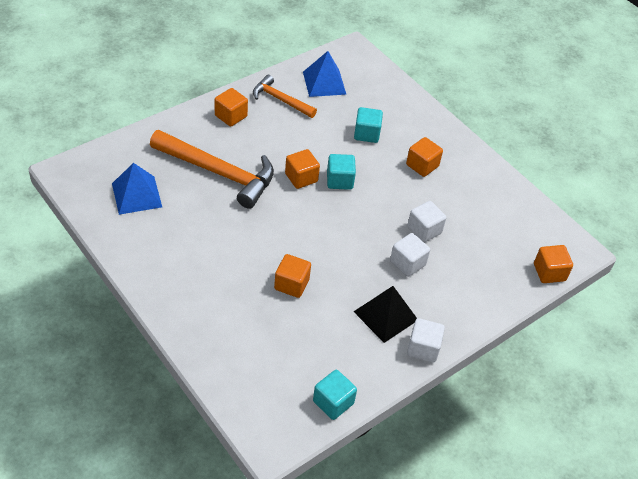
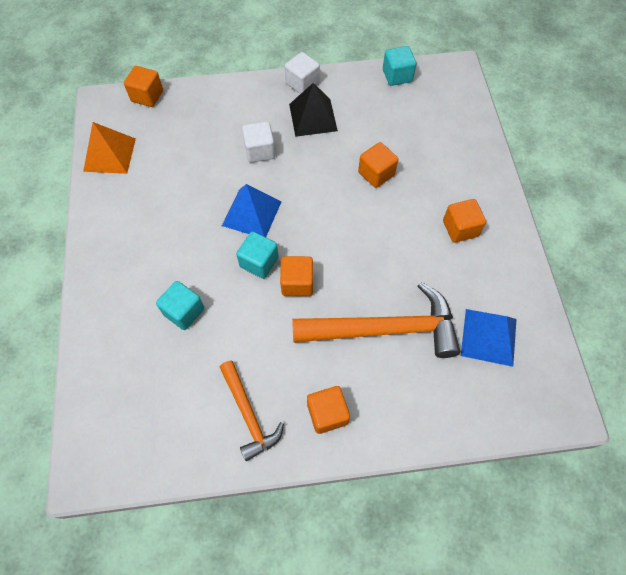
camera: 145 degrees left, 15 degrees up
orange hammer [150,130,274,209] -> orange hammer turned 120 degrees clockwise [292,282,460,358]
blue pyramid [303,51,347,97] -> blue pyramid moved to [222,184,281,237]
orange cube [406,137,443,177] -> orange cube moved to [443,199,486,243]
white cube [407,201,446,242] -> none
none -> orange pyramid [83,122,136,174]

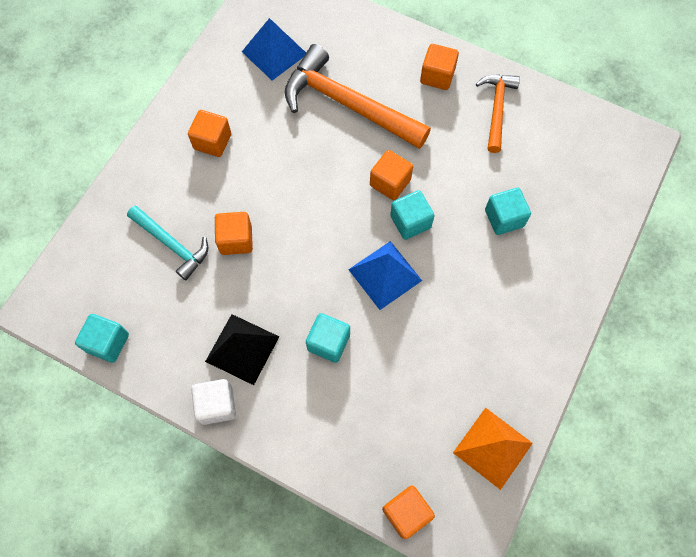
camera: 145 degrees left, 5 degrees up
white cube [242,121,275,163] -> turquoise cube [306,313,350,363]
none -> turquoise hammer [127,206,208,280]

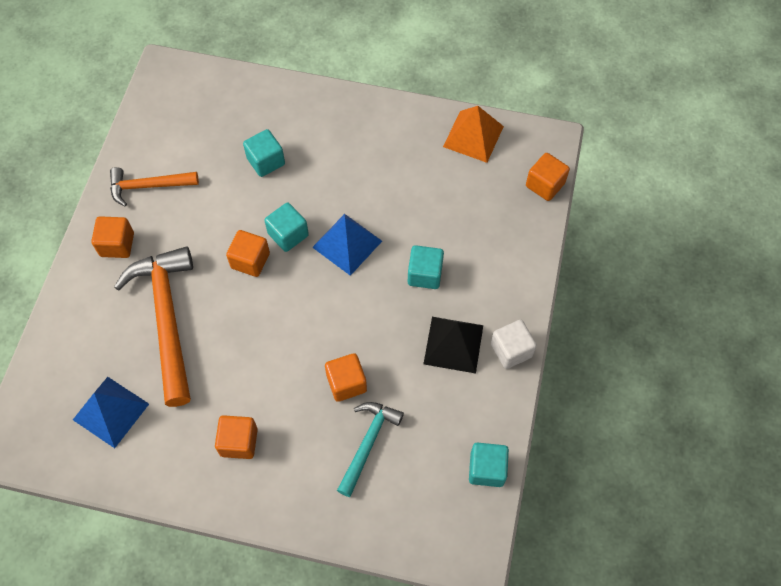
camera: 105 degrees left, 5 degrees down
orange hammer [285,44,431,149] -> orange hammer turned 150 degrees clockwise [114,246,193,407]

